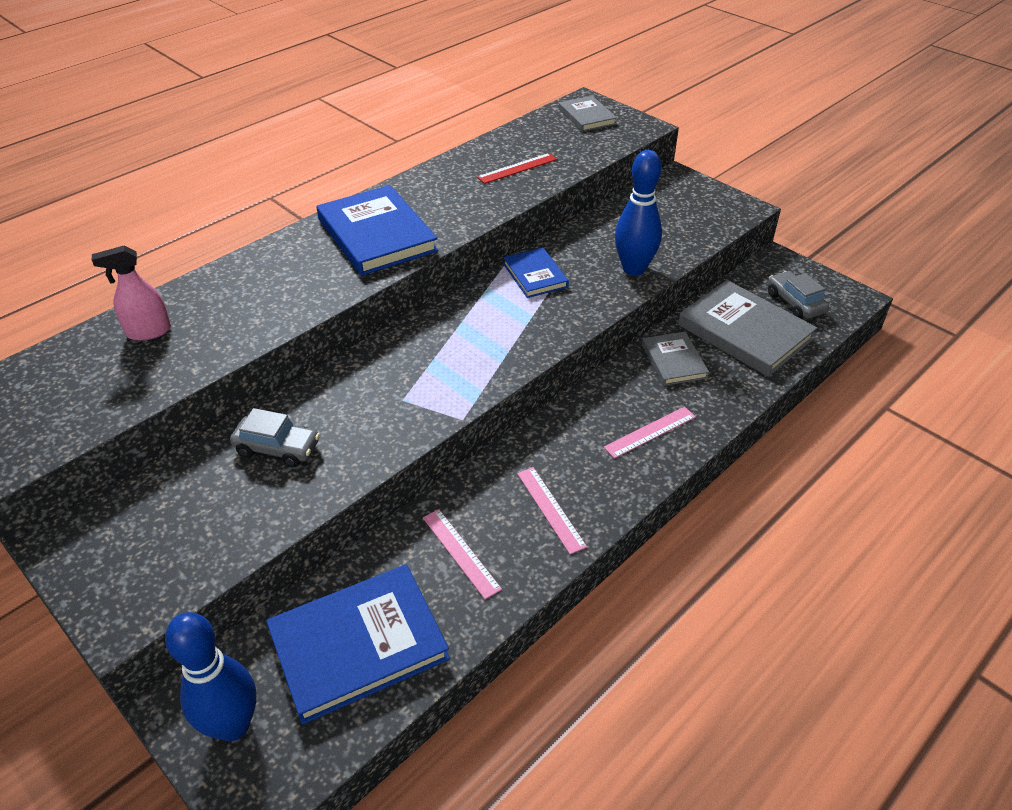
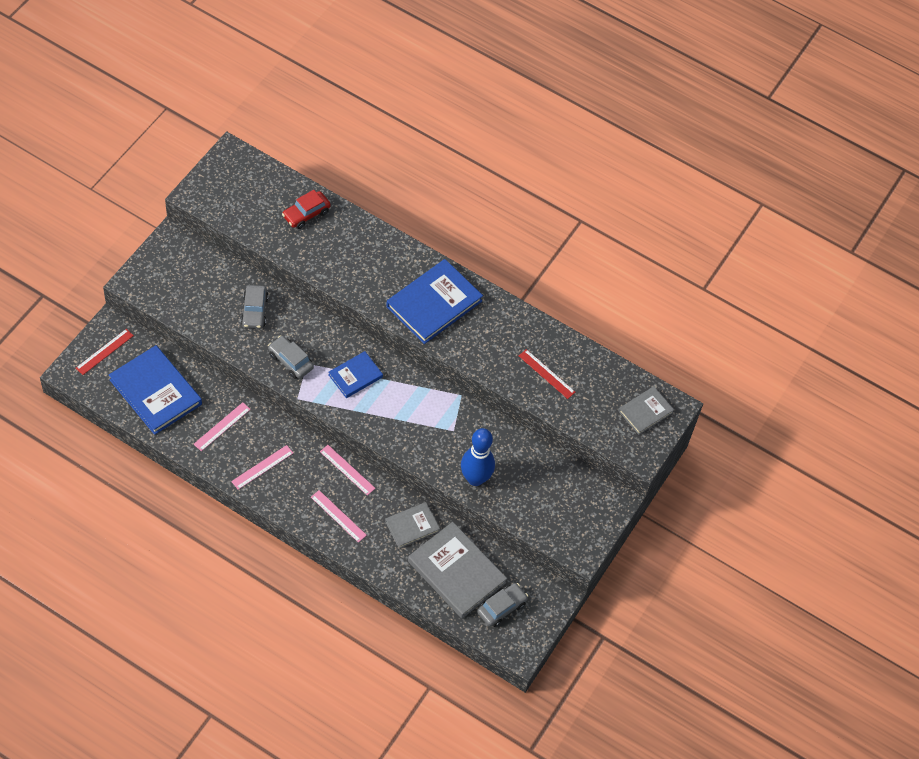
camera: 70 degrees right, 15 degrees up
pink spray bottle [92,246,171,341] -> red car [282,190,331,229]
blue bowling pin [165,612,256,741] -> red ruler [76,329,134,375]
blue book [503,248,569,298] -> blue book moved to [328,351,383,398]
grey book [678,280,817,377] -> grey book turned 75 degrees counterclockwise [408,522,507,619]
none -> grey car [268,335,314,379]
none -> pink ruler [320,445,375,495]

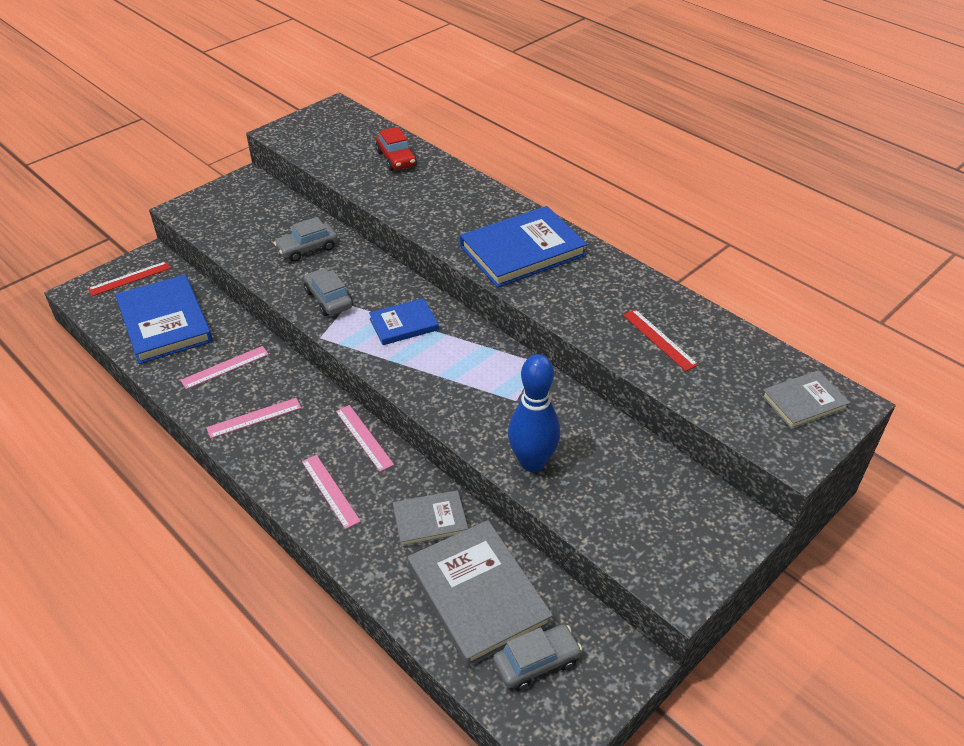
camera: 20 degrees right, 15 degrees down
grey car [241,285,269,329] -> grey car turned 45 degrees clockwise [274,217,337,262]
red car [282,190,331,229] -> red car turned 90 degrees counterclockwise [376,127,417,171]

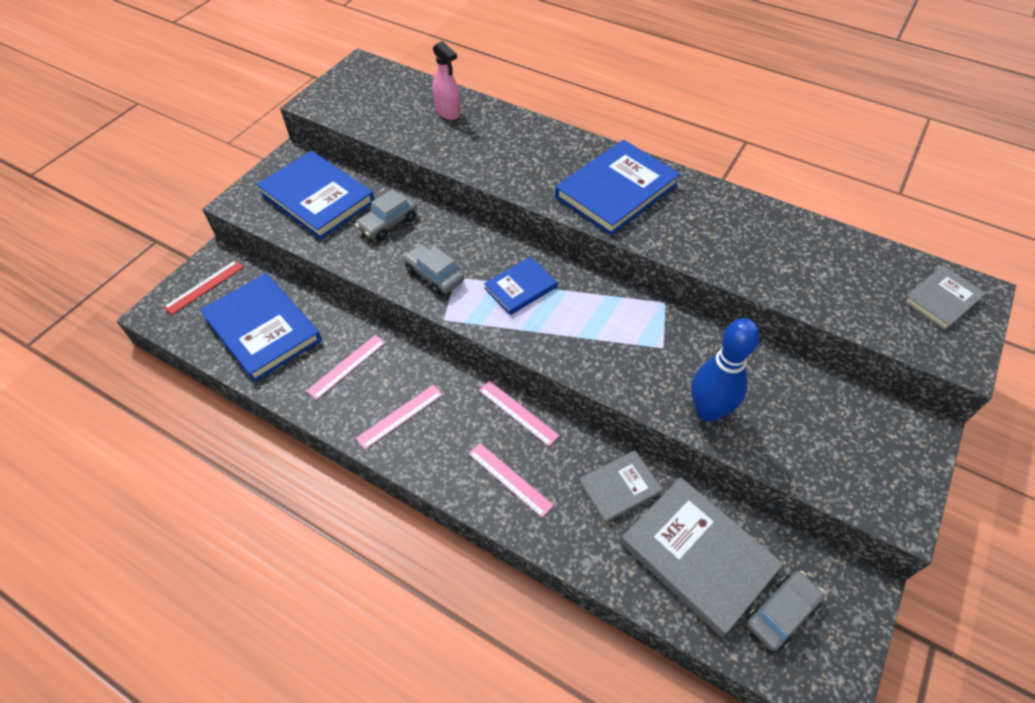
camera: 15 degrees left, 10 degrees up
red car [376,127,417,171] -> pink spray bottle [433,41,461,120]
red ruler [623,309,698,371] -> none
none -> blue book [256,151,375,239]

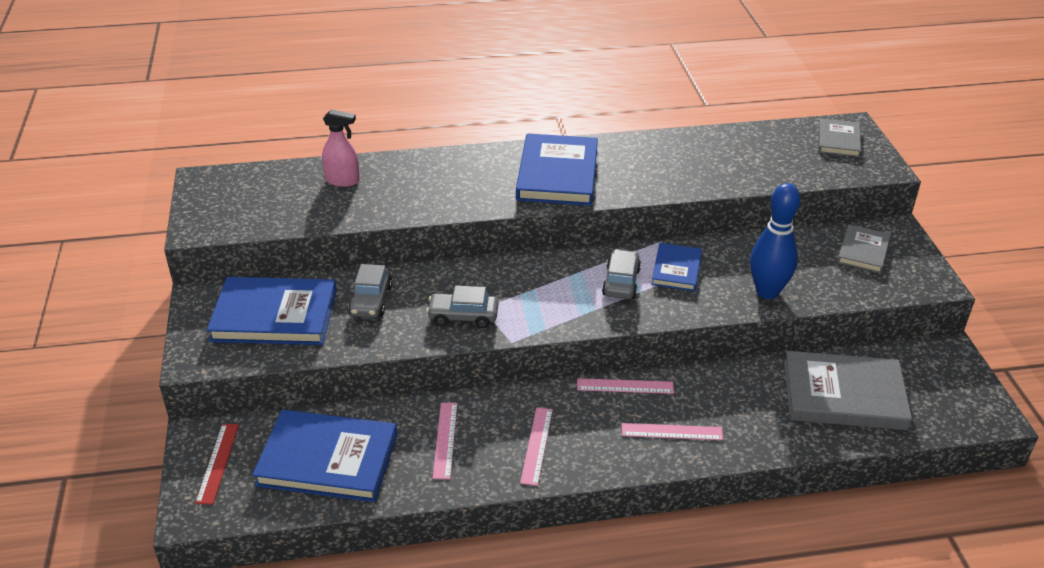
camera: 40 degrees left, 15 degrees down
blue book [484,257,557,315] -> blue book moved to [651,243,702,291]
grey book [579,451,663,523] -> grey book moved to [837,224,891,273]
grey car [747,571,824,651] -> grey car moved to [602,249,641,299]

